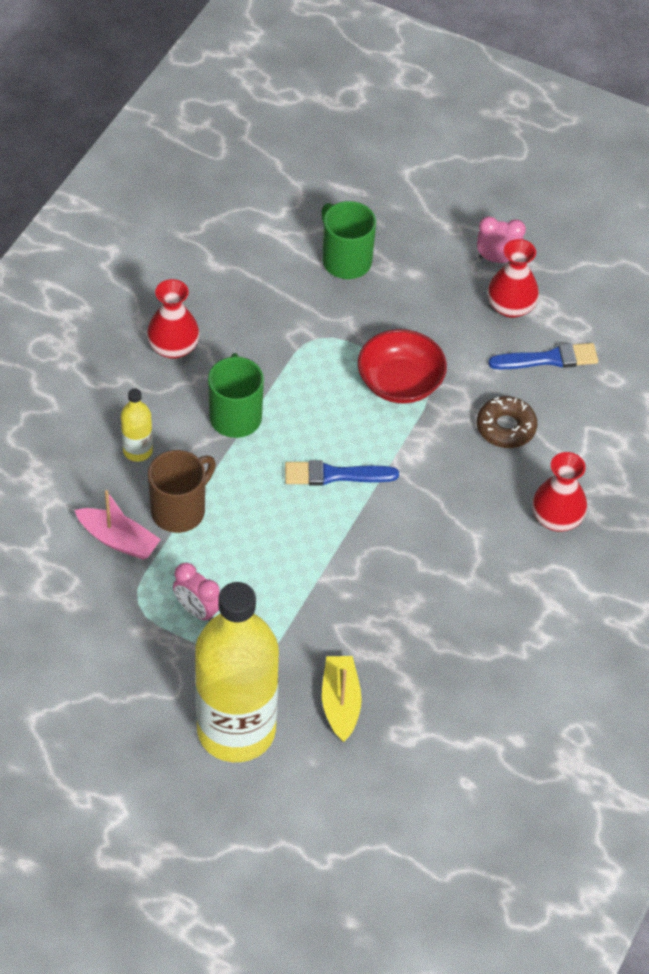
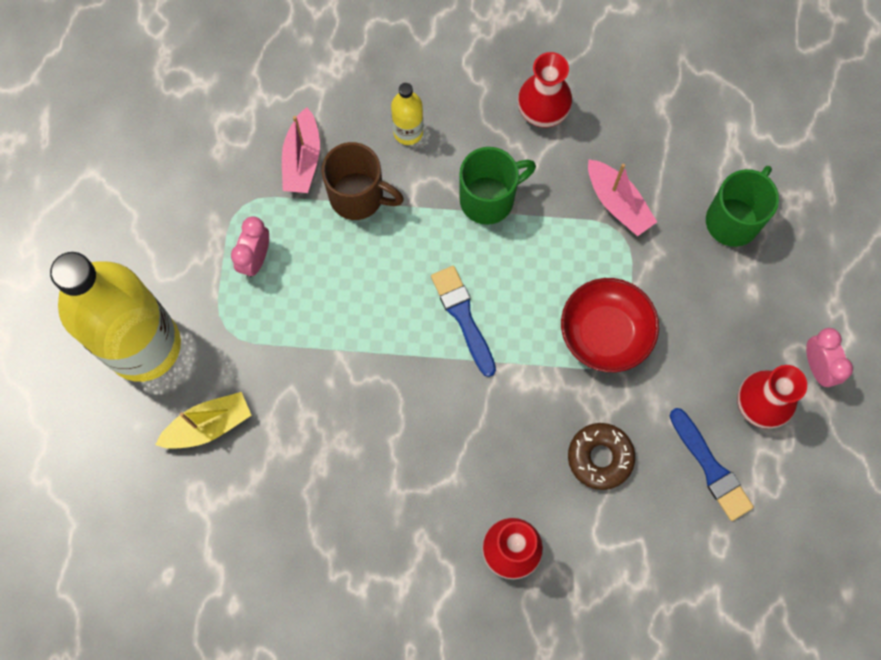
camera: 70 degrees right, 20 degrees up
none -> pink boat [588,159,657,236]

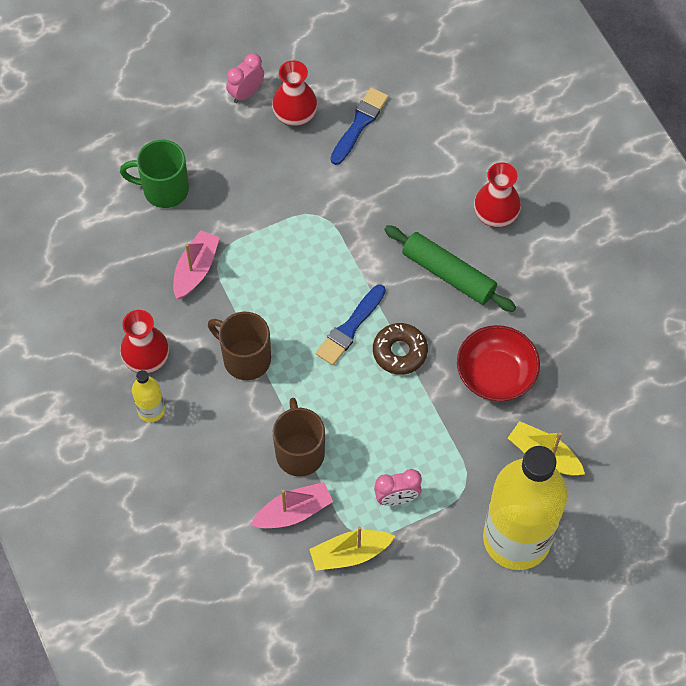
camera: 120 degrees left, 10 degrees down
yellow bottle [391,83,423,145] -> yellow bottle moved to [132,370,165,422]
green mug [459,147,536,225] -> brown mug [208,312,271,380]
red bowl [561,278,659,372] -> red bowl moved to [457,325,540,401]
brown donut [568,423,635,490] -> brown donut moved to [373,323,428,375]
none -> yellow boat [309,527,395,571]
none -> green rolling pin [384,225,516,312]

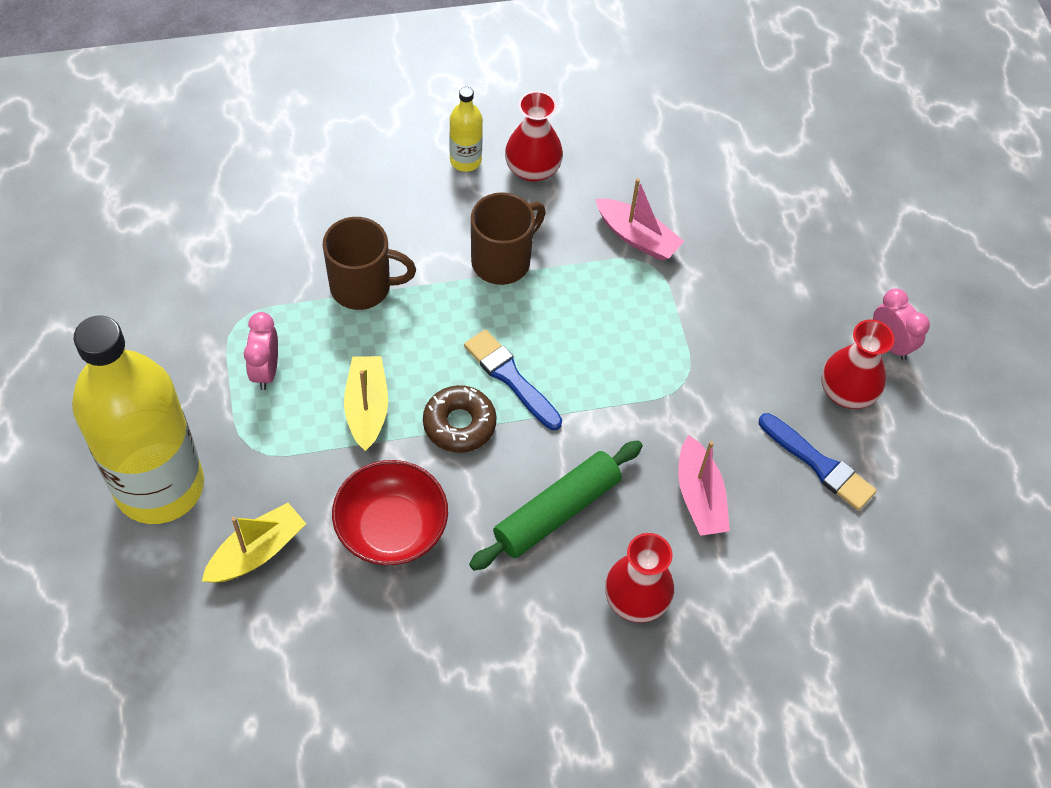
camera: 100 degrees right, 5 degrees down
green mug [120,140,189,208] -> none
pink boat [251,482,333,528] -> pink boat moved to [678,435,730,536]
yellow boat [309,527,395,571] -> yellow boat moved to [344,356,388,451]

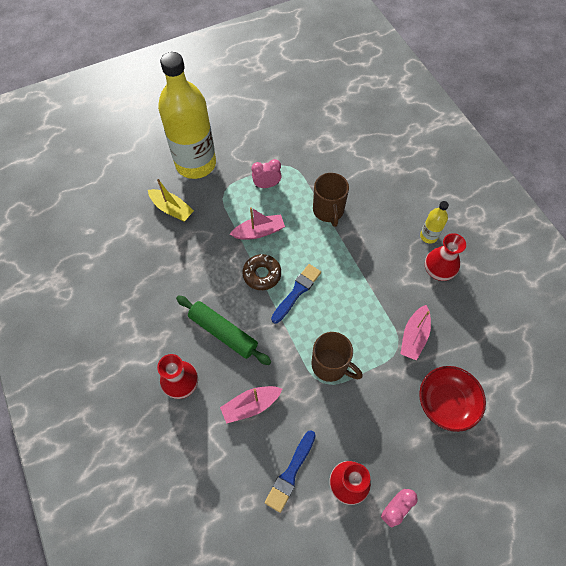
camera: 80 degrees right, 5 degrees up
red bowl [332,460,448,565] -> red bowl moved to [420,366,486,432]
yellow boat [344,356,388,451] -> pink boat [230,207,285,239]
brown mug [471,192,546,285] -> brown mug moved to [312,332,363,382]

